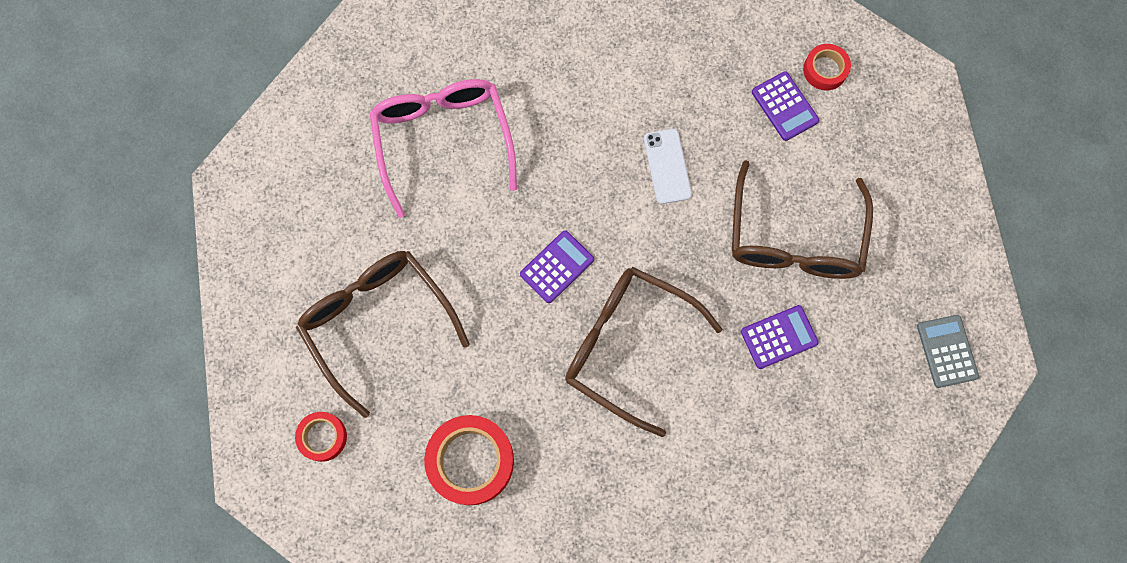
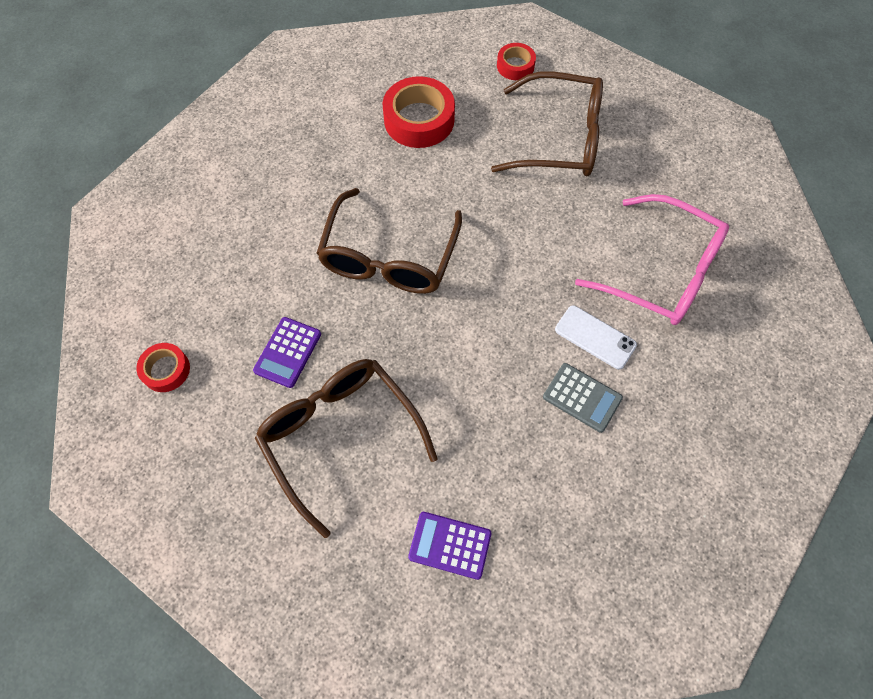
camera: 135 degrees right, 10 degrees down
purple calculator [520,230,594,303] -> none
brown glasses [565,267,723,437] -> brown glasses turned 120 degrees clockwise [316,188,462,294]
white phone [644,129,692,204] -> white phone moved to [555,305,637,369]
red tape [803,44,851,90] -> red tape moved to [136,343,190,392]
grey calculator [917,315,979,388] -> grey calculator moved to [543,363,623,433]

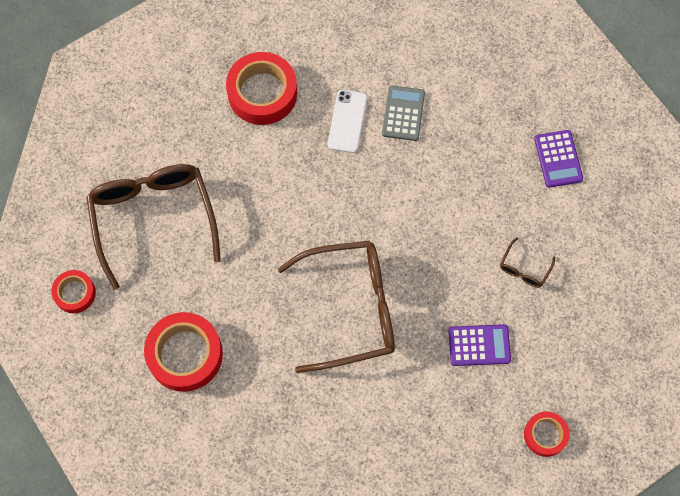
camera: 115 degrees left, 5 degrees up
brown glasses [255,359,438,538] -> brown glasses [500,237,555,288], size x0.40
pink glasses [575,194,729,325] -> red tape [226,52,297,125]

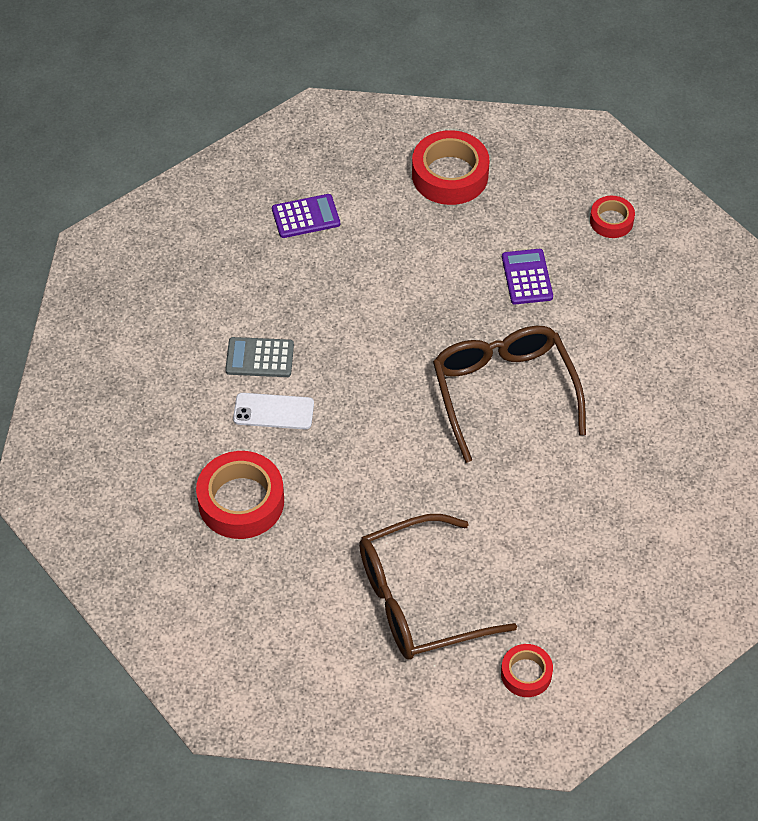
camera: 95 degrees left, 15 degrees down
red tape [144,312,223,392] -> red tape moved to [412,130,489,205]
brown glasses [500,237,555,288] -> none

